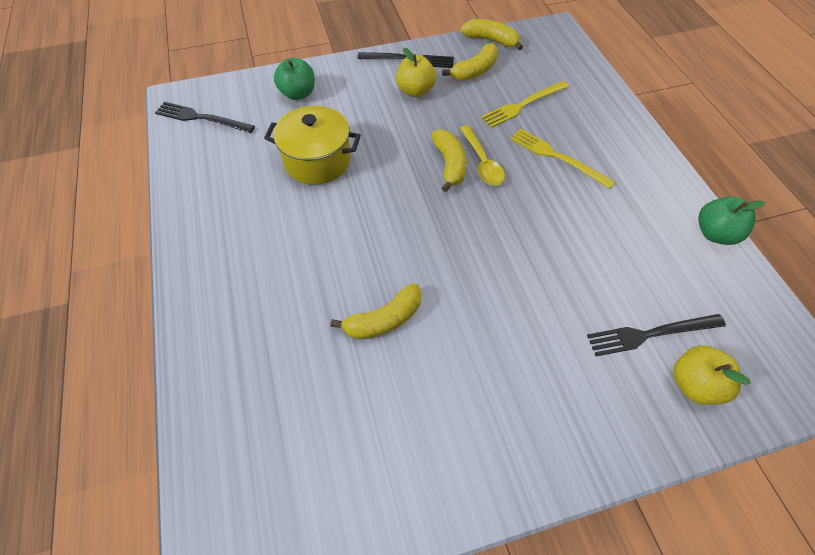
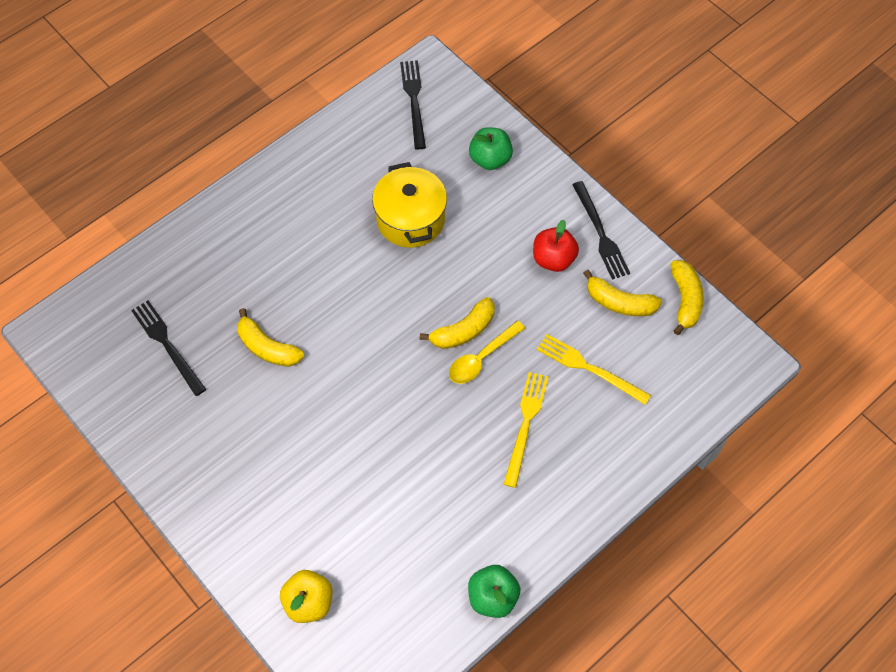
camera: 65 degrees right, 5 degrees up
yellow apple [396,48,436,97] -> red apple [533,220,579,272]
black fork [587,314,726,356] -> black fork moved to [131,300,206,396]

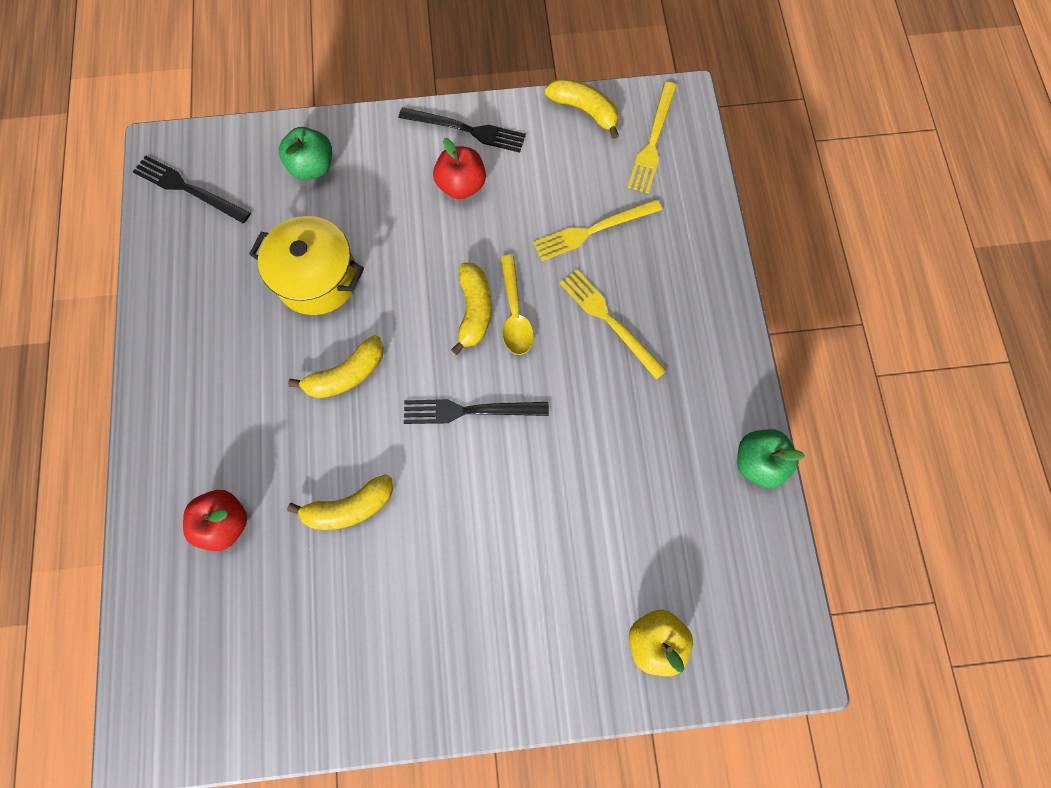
camera: 55 degrees left, 10 degrees up
black fork [131,300,206,396] -> black fork moved to [404,399,549,424]
yellow banana [583,270,662,316] -> yellow banana moved to [288,335,384,398]
none -> red apple [183,490,247,551]
none -> yellow fork [628,82,677,193]

